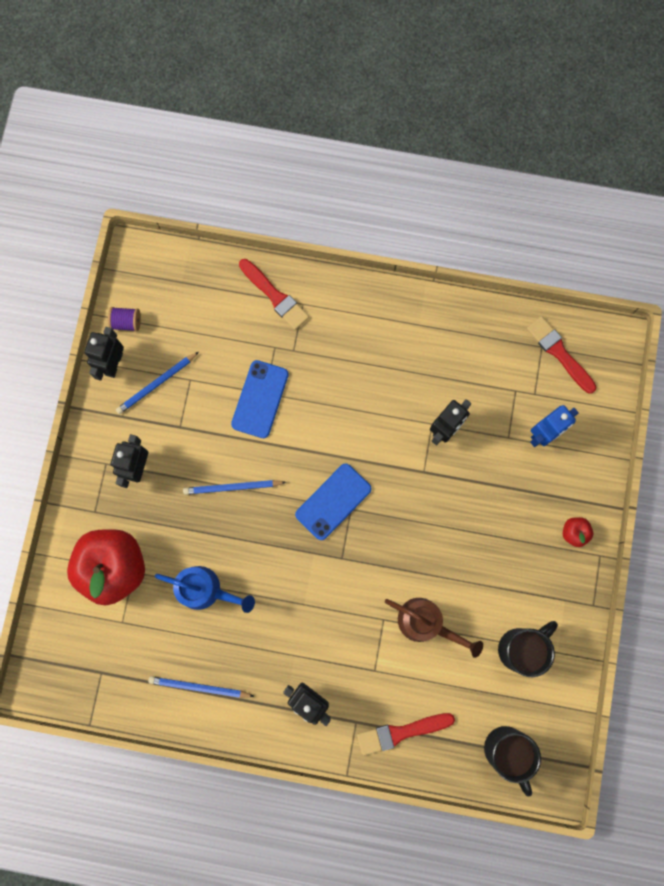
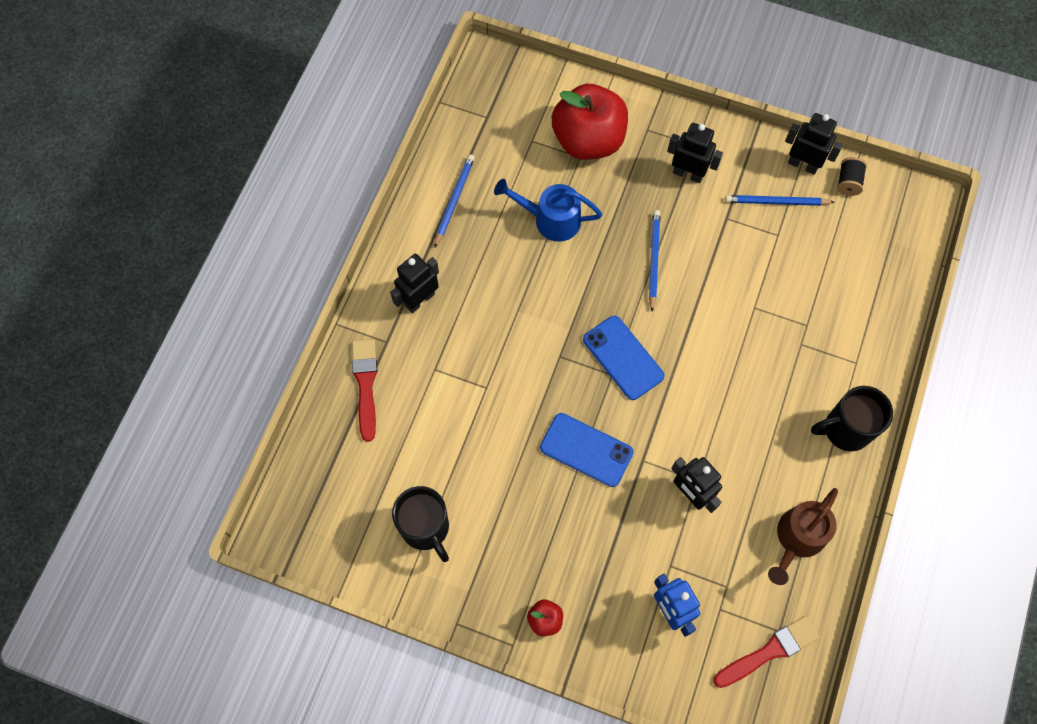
camera: 100 degrees right, 10 degrees down
purple spool [108,307,141,331] -> black spool [837,157,867,196]
blue pencil [116,352,199,414] -> blue pencil turned 60 degrees counterclockwise [725,195,835,206]
blue watering can [155,566,255,613] -> blue watering can turned 75 degrees clockwise [494,179,602,242]
blue phone [231,360,289,438] -> blue phone moved to [540,413,634,487]
red brush [239,259,309,330] -> none
brown watering can [385,598,483,658] -> brown watering can moved to [768,488,838,585]
black mug [484,726,541,797] -> black mug moved to [811,386,893,451]

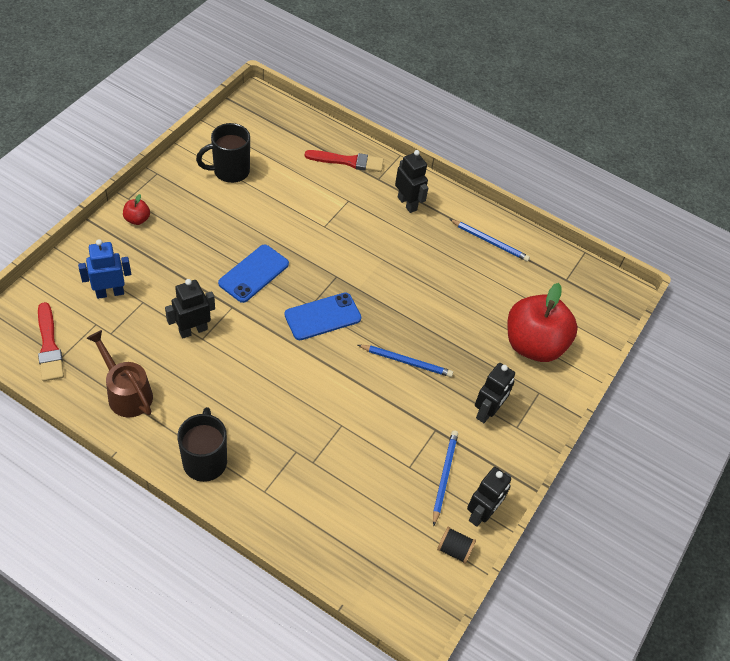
camera: 95 degrees right, 15 degrees down
blue watering can [494,179,602,242] -> none

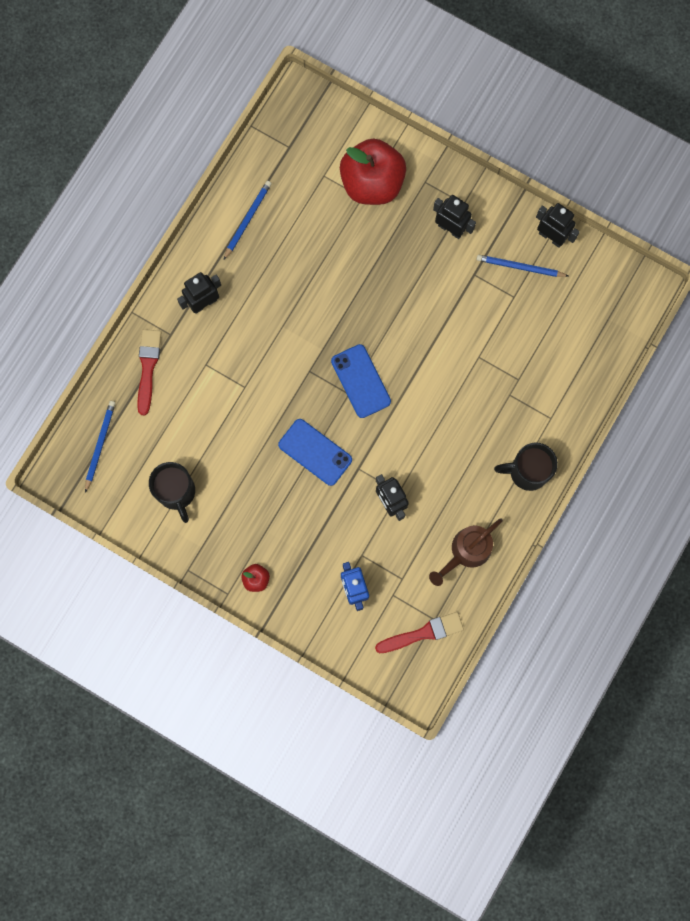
camera: 85 degrees left, 25 degrees up
blue pencil [358,345,453,377] -> blue pencil moved to [85,401,116,493]
black spool [437,527,476,564] -> none

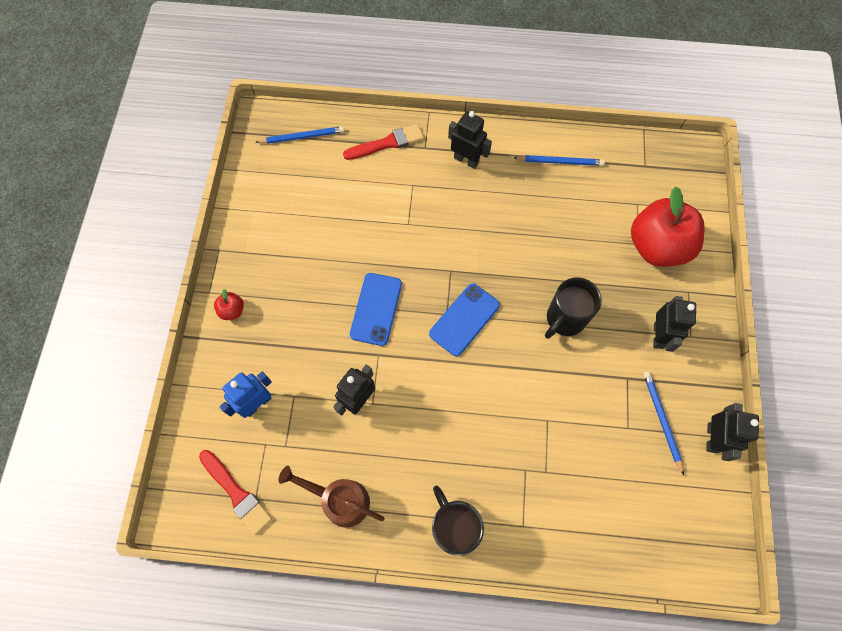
camera: 65 degrees right, 10 degrees down
black mug [149,462,195,523] -> black mug moved to [545,277,602,339]

